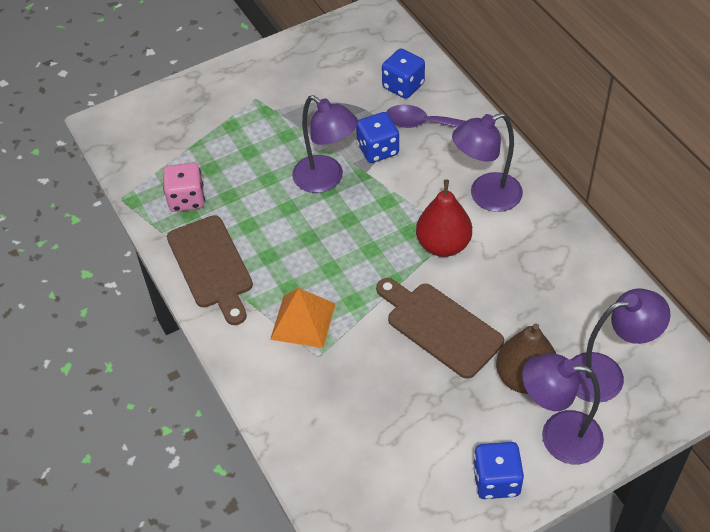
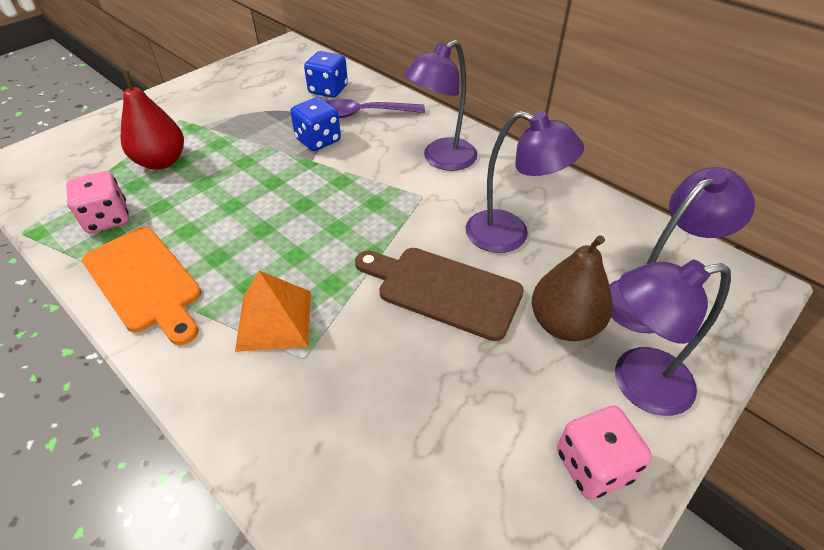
camera: 20 degrees left, 5 degrees down
brown cutting board [167,215,253,325] -> orange cutting board [82,227,201,345]
purple lamp [292,95,358,193] -> purple lamp moved to [466,111,584,253]
red pear [416,179,472,257] -> red pear moved to [120,71,184,170]
blue dice [473,442,524,499] -> pink dice [557,405,652,499]

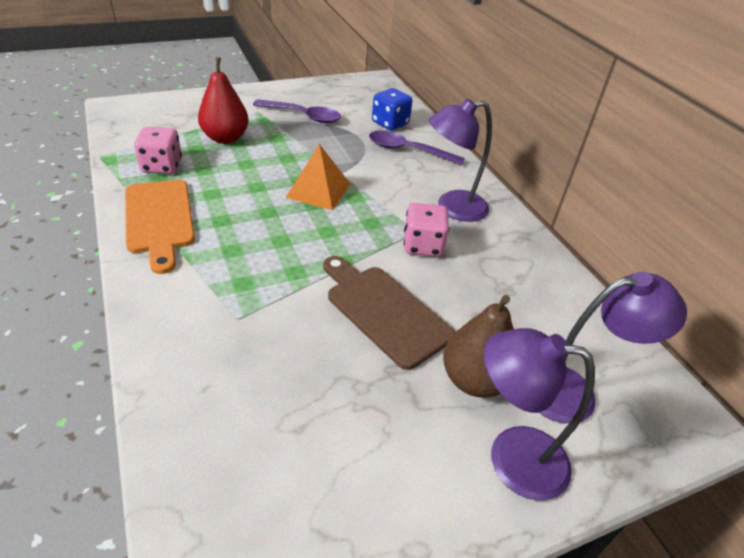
camera: 20 degrees right, 5 degrees down
orange pyramid [235,271,311,352] -> orange pyramid moved to [286,144,350,210]
blue dice [290,97,341,151] -> none
purple lamp [466,111,584,253] -> none
pink dice [557,405,652,499] -> pink dice moved to [404,203,449,257]
none -> purple spoon [253,99,341,123]

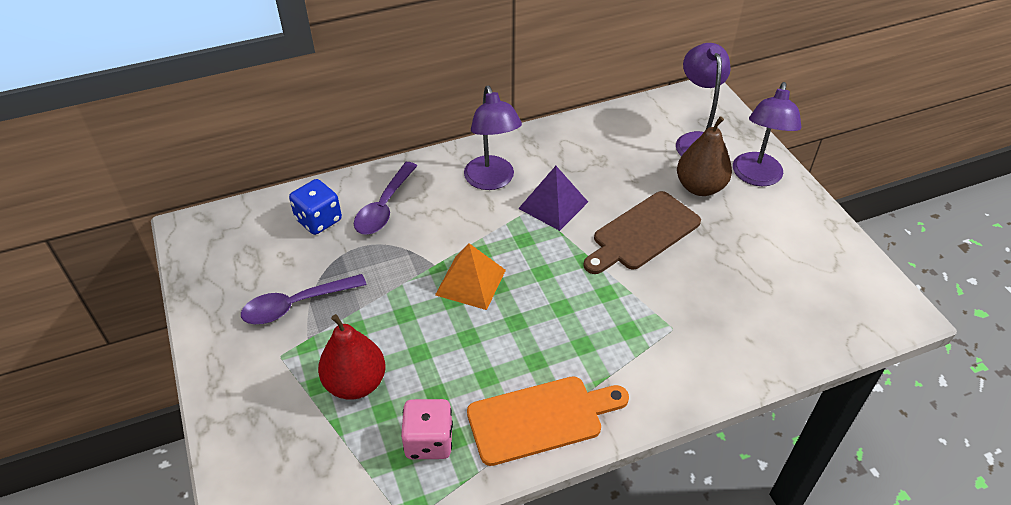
camera: 85 degrees left, 5 degrees up
purple spoon [253,99,341,123] -> purple spoon turned 135 degrees counterclockwise [241,274,367,324]
pink dice [404,203,449,257] -> purple pyramid [518,166,588,231]

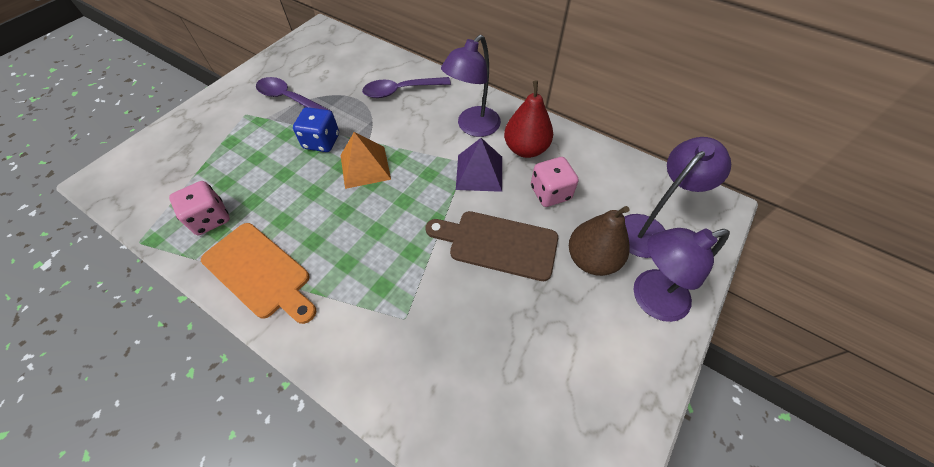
camera: 55 degrees right, 10 degrees up
blue dice [289,179,342,235] -> blue dice moved to [293,107,339,152]
red pear [318,314,386,400] -> red pear moved to [504,80,553,158]
none -> pink dice [531,157,579,207]

